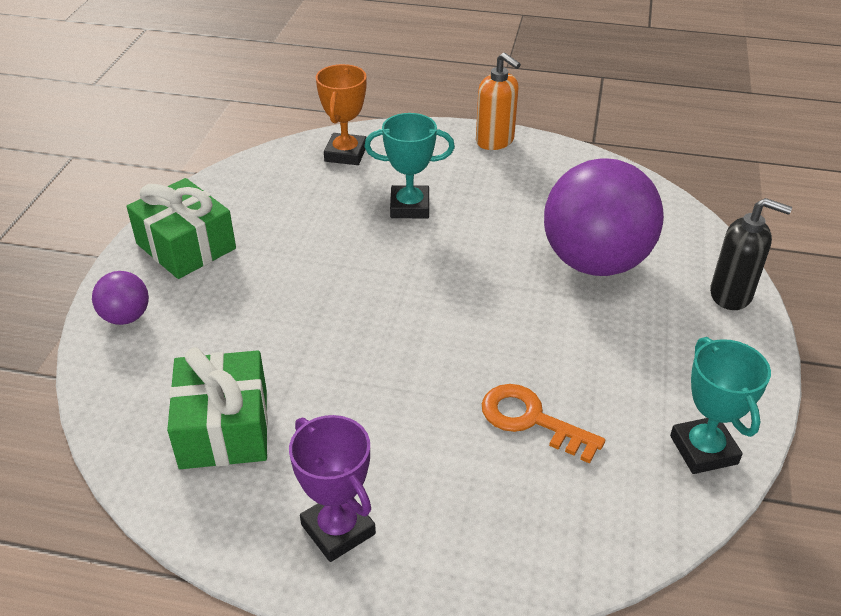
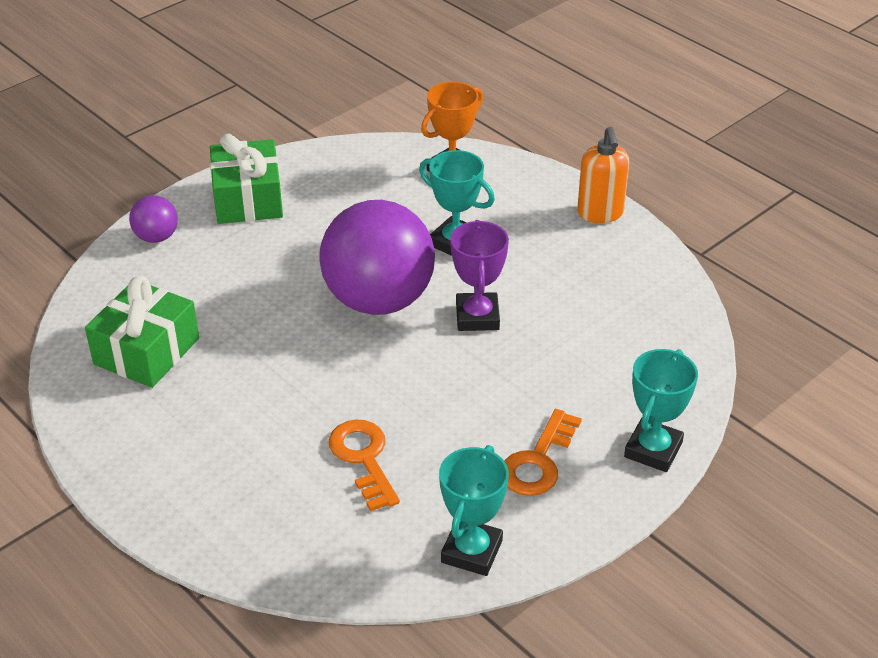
camera: 35 degrees right, 0 degrees up
purple trophy [289,415,376,562] -> purple trophy moved to [450,220,509,331]
purple ball [544,158,664,276] -> purple ball moved to [319,200,435,315]
black soap dispenser [710,198,792,310] -> turquoise trophy [624,349,698,472]
none -> orange key [504,409,582,496]

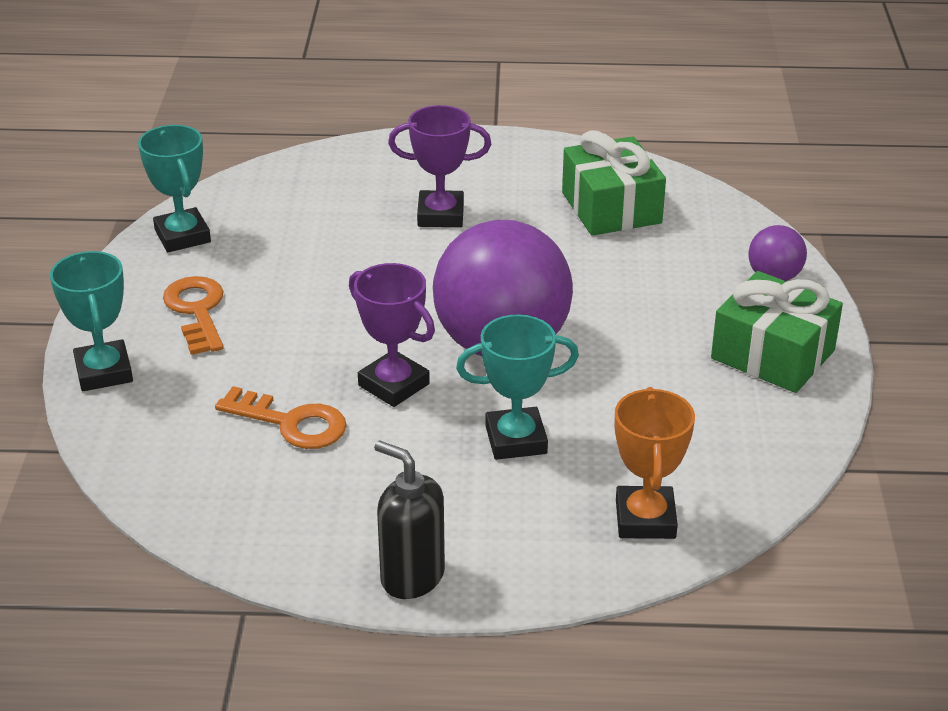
camera: 135 degrees right, 5 degrees down
orange key [329,419,400,512] -> orange key moved to [215,386,347,449]
orange soap dispenser [577,127,630,223] -> black soap dispenser [374,440,445,599]
none -> purple trophy [388,105,491,227]

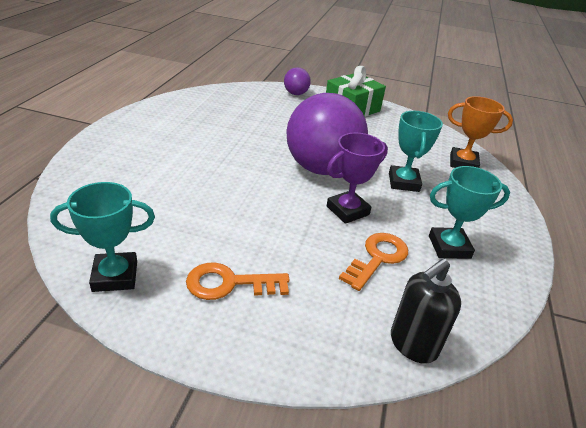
camera: 80 degrees left, 0 degrees up
turquoise trophy [50,251,133,391] -> turquoise trophy moved to [429,166,510,259]
black soap dispenser [374,440,445,599] -> black soap dispenser moved to [391,258,461,364]
purple trophy [388,105,491,227] -> none
green gift [562,130,666,236] -> none

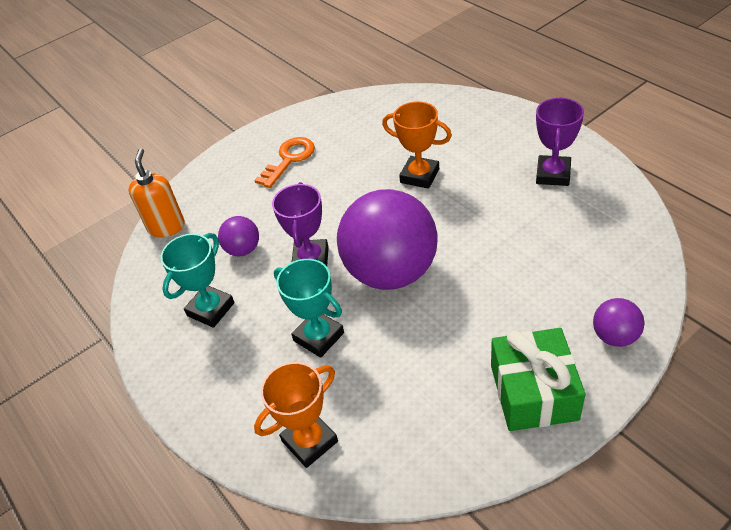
camera: 135 degrees right, 10 degrees up
turquoise trophy [50,182,155,292] -> none
orange key [339,233,408,291] -> purple ball [218,216,259,256]
black soap dispenser [391,258,461,364] -> orange soap dispenser [129,148,185,237]
none -> orange trophy [382,101,452,189]
none -> purple trophy [536,97,584,186]

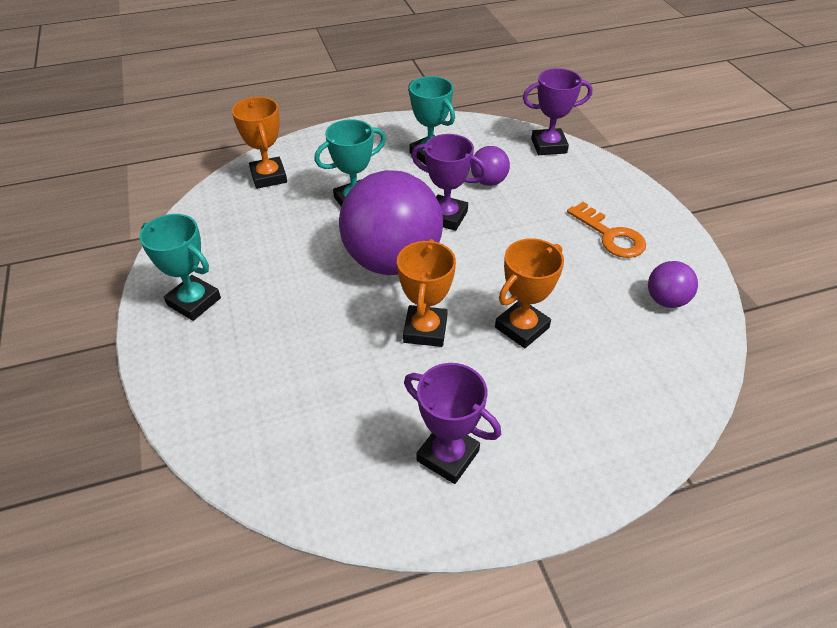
camera: 105 degrees right, 0 degrees up
orange soap dispenser [129,148,185,237] -> purple trophy [523,68,592,155]
green gift [491,328,586,431] -> turquoise trophy [139,214,221,321]
purple ball [593,298,645,347] -> purple ball moved to [648,261,698,308]
none -> orange trophy [397,239,456,347]

